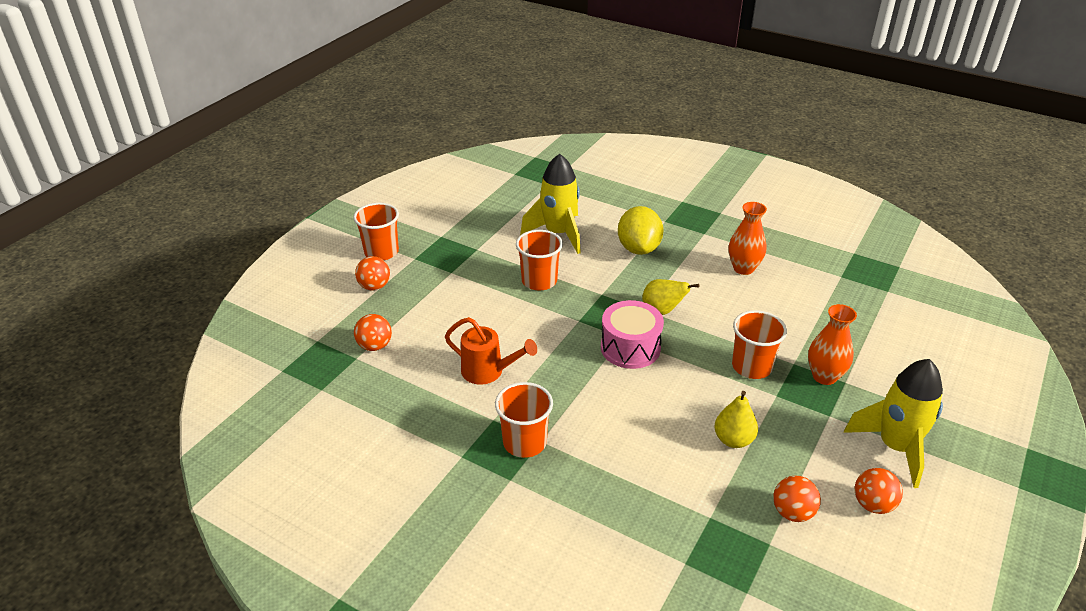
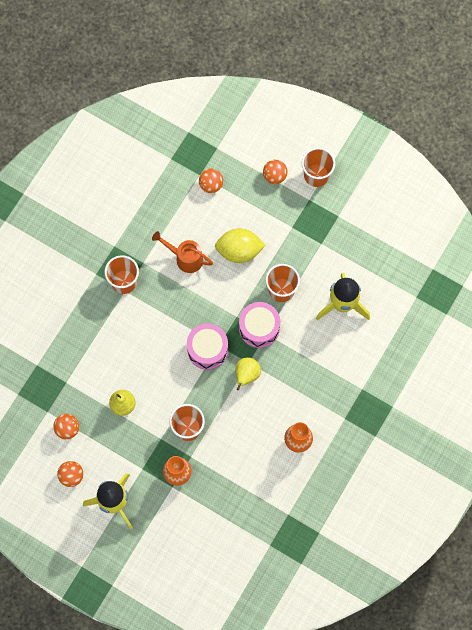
camera: 90 degrees right, 35 degrees up
orange watering can [445,317,537,385] -> orange watering can turned 90 degrees clockwise [152,231,213,273]
yellow lemon [618,206,664,255] -> yellow lemon moved to [215,228,265,263]
none -> pink drum [239,302,280,348]

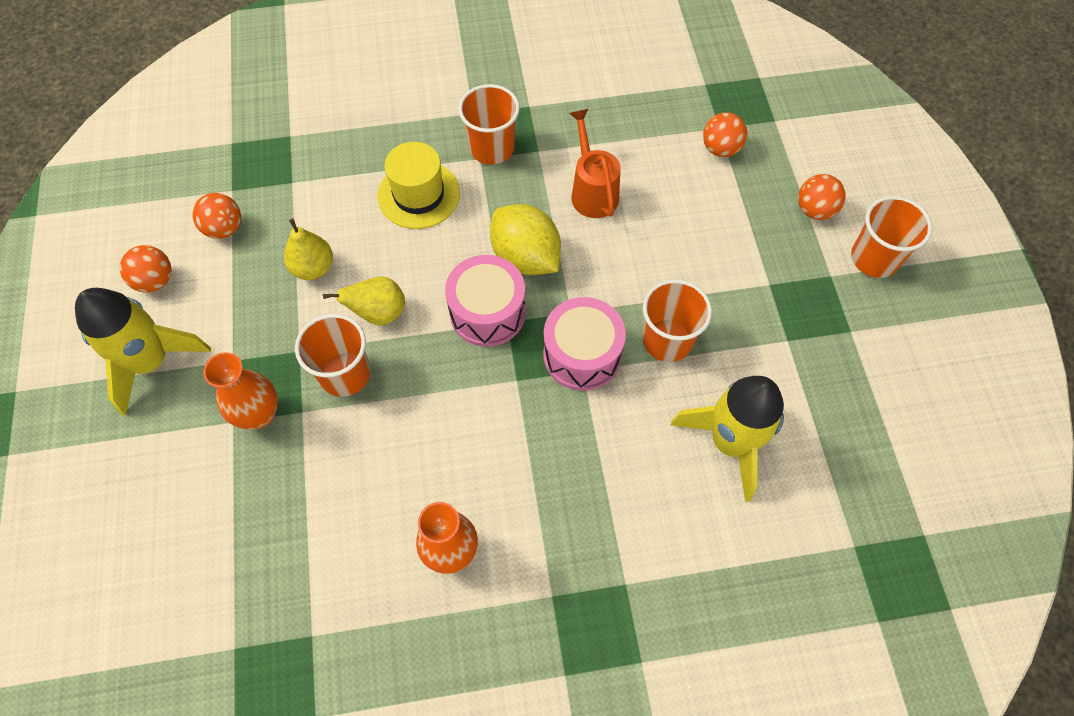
camera: 50 degrees right, 10 degrees down
yellow lemon [215,228,265,263] -> yellow lemon moved to [490,204,561,275]
yellow pear [235,357,261,390] -> yellow pear moved to [323,276,405,326]
none -> yellow hat [378,142,460,229]

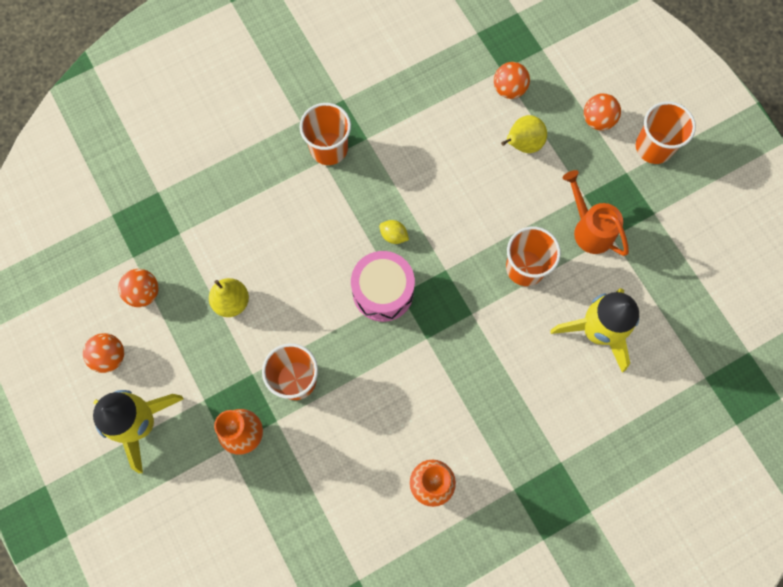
camera: 20 degrees left, 10 degrees up
yellow pear [323,276,405,326] -> yellow pear moved to [501,115,547,153]
yellow hat [378,142,460,229] -> none
yellow lemon [490,204,561,275] -> yellow lemon [379,220,409,244], size x0.44
pink drum [543,297,626,391] -> none
orange watering can [570,109,620,218] -> orange watering can moved to [563,170,629,256]

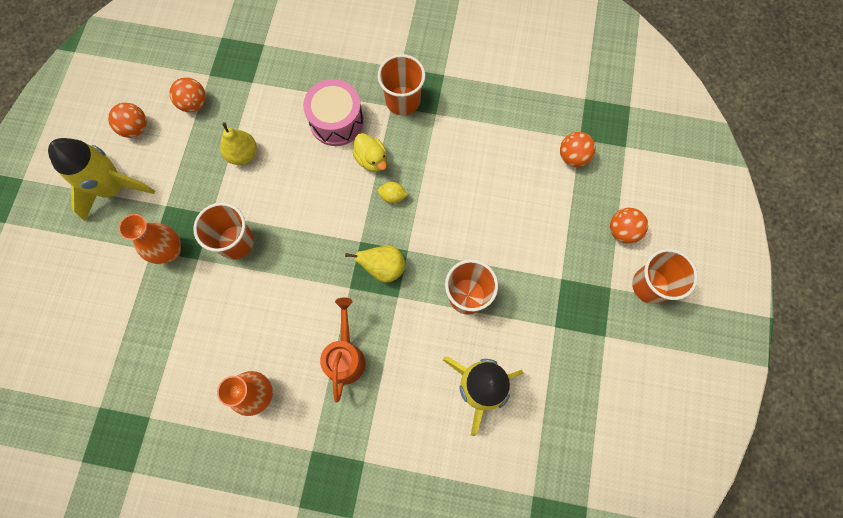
camera: 40 degrees right, 0 degrees up
pink drum [351,251,415,322] -> pink drum moved to [303,79,364,146]
yellow lemon [379,220,409,244] -> yellow lemon turned 60 degrees counterclockwise [377,182,408,203]
yellow pear [501,115,547,153] -> yellow pear moved to [345,245,405,283]
orange watering can [563,170,629,256] -> orange watering can moved to [320,297,365,403]
none -> yellow duck [353,133,387,172]

